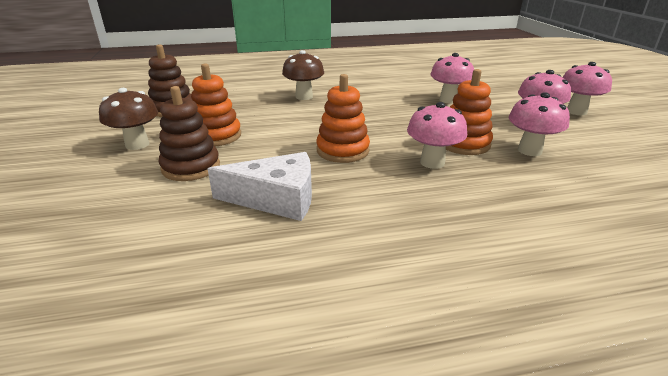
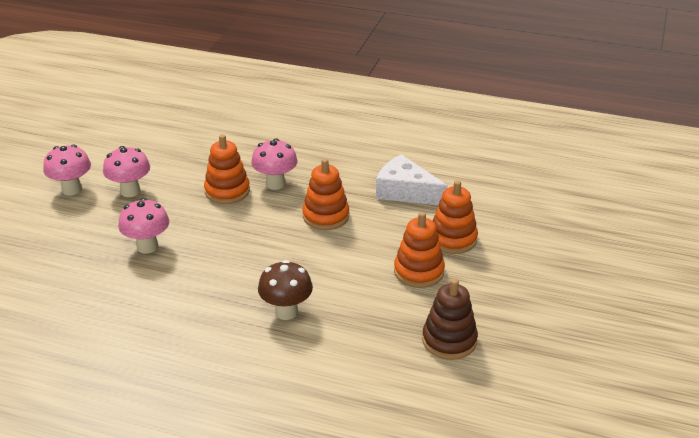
camera: 150 degrees left, 5 degrees up
brown mushroom [99,88,158,150] -> none
brown stacking toy [159,86,220,181] -> orange stacking toy [433,180,478,254]
pink mushroom [509,92,570,156] -> none

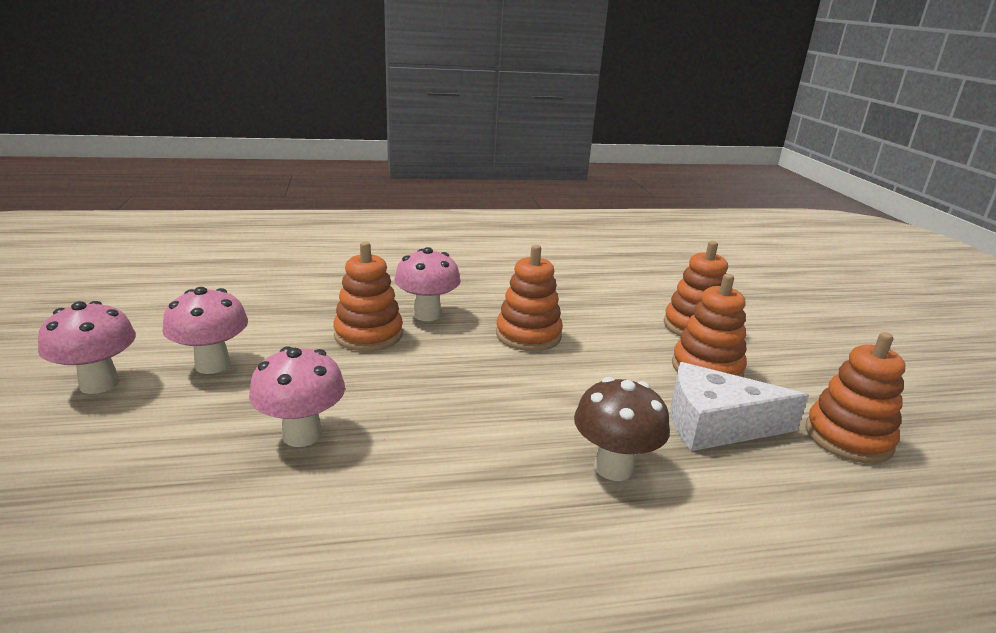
camera: 30 degrees left, 10 degrees down
white cheese [376,154,448,205] -> white cheese moved to [670,362,809,451]
brown stacking toy [422,278,478,360] -> orange stacking toy [806,332,905,464]

